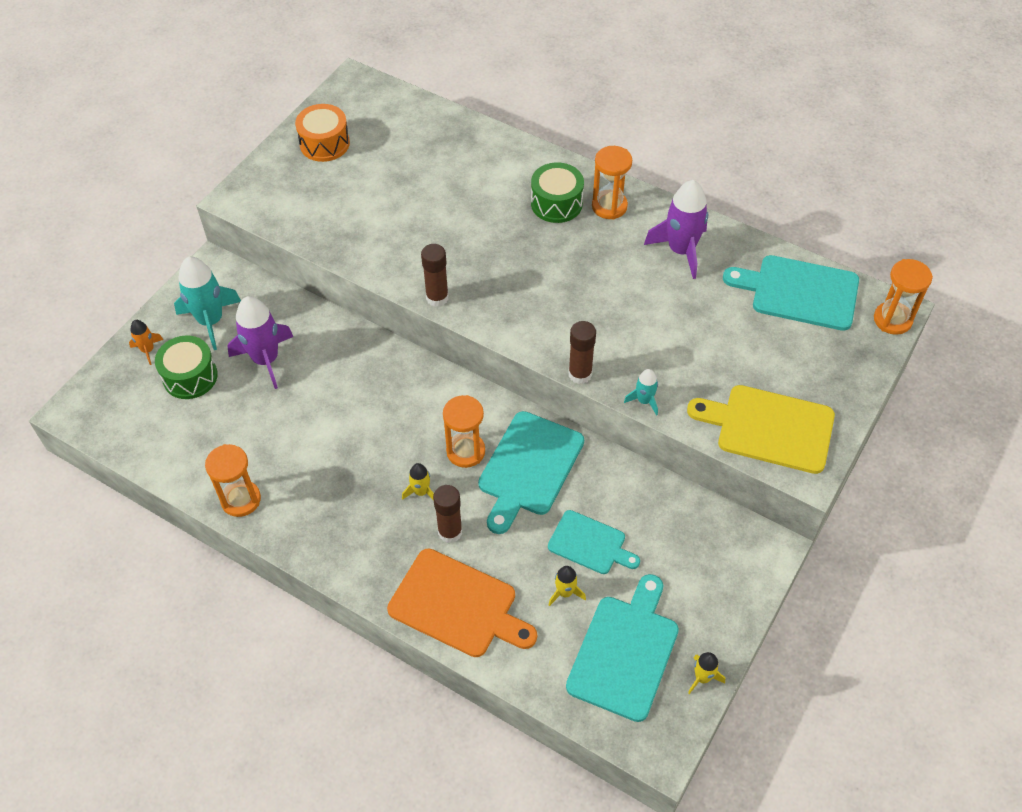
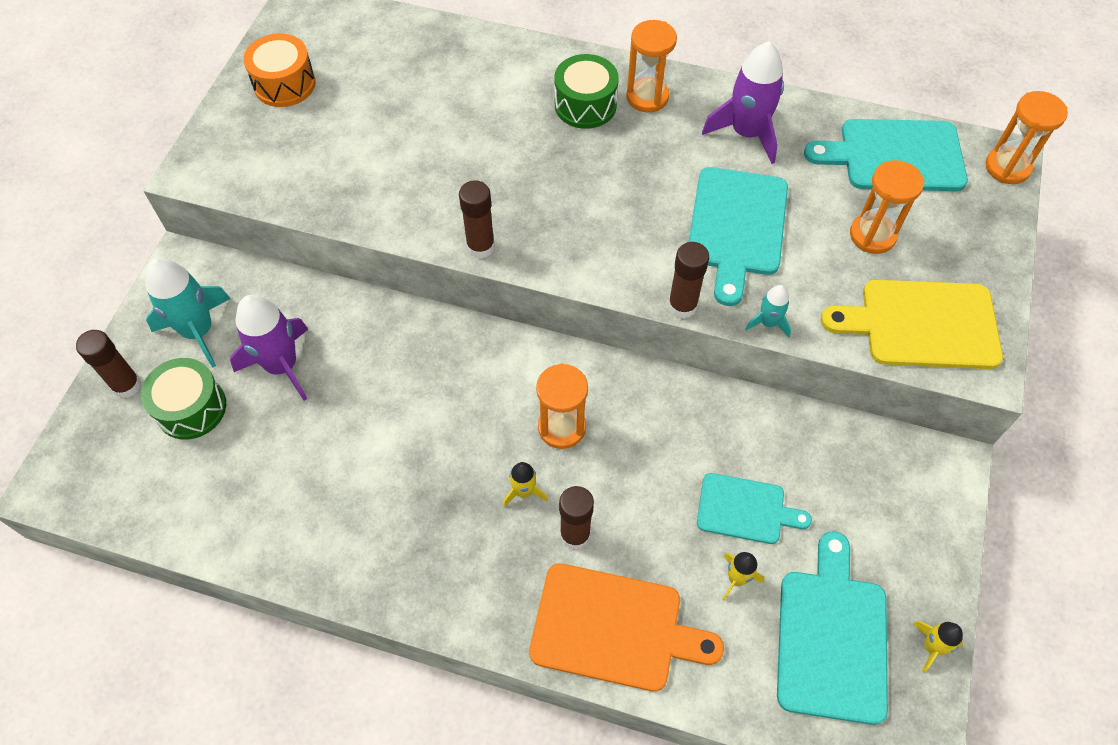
camera: 15 degrees left, 5 degrees up
orange rocket [129,320,163,365] -> brown glue stick [76,330,141,398]
orange hourglass [205,444,261,517] -> orange hourglass moved to [850,160,925,254]
turquoise cutting board [478,411,584,534] -> turquoise cutting board moved to [689,167,788,306]

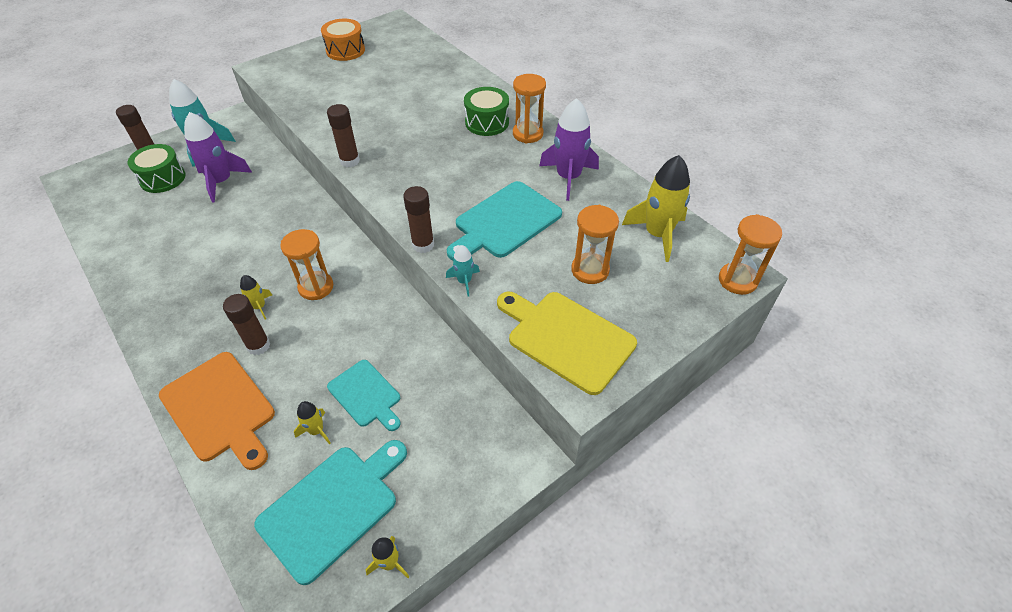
camera: 35 degrees right, 10 degrees down
turquoise cutting board [804,119,968,191] -> yellow rocket [622,155,690,262]

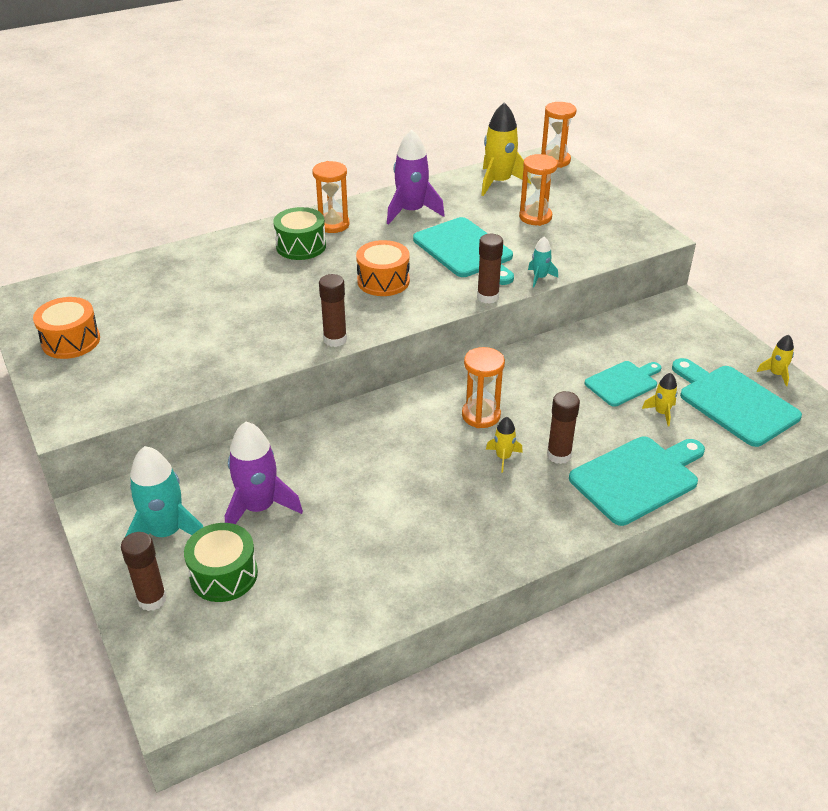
camera: 80 degrees left, 10 degrees down
orange cutting board [159,352,275,470] -> turquoise cutting board [569,437,705,526]
yellow cutting board [497,292,637,395] -> none
none -> orange drum [356,240,410,296]

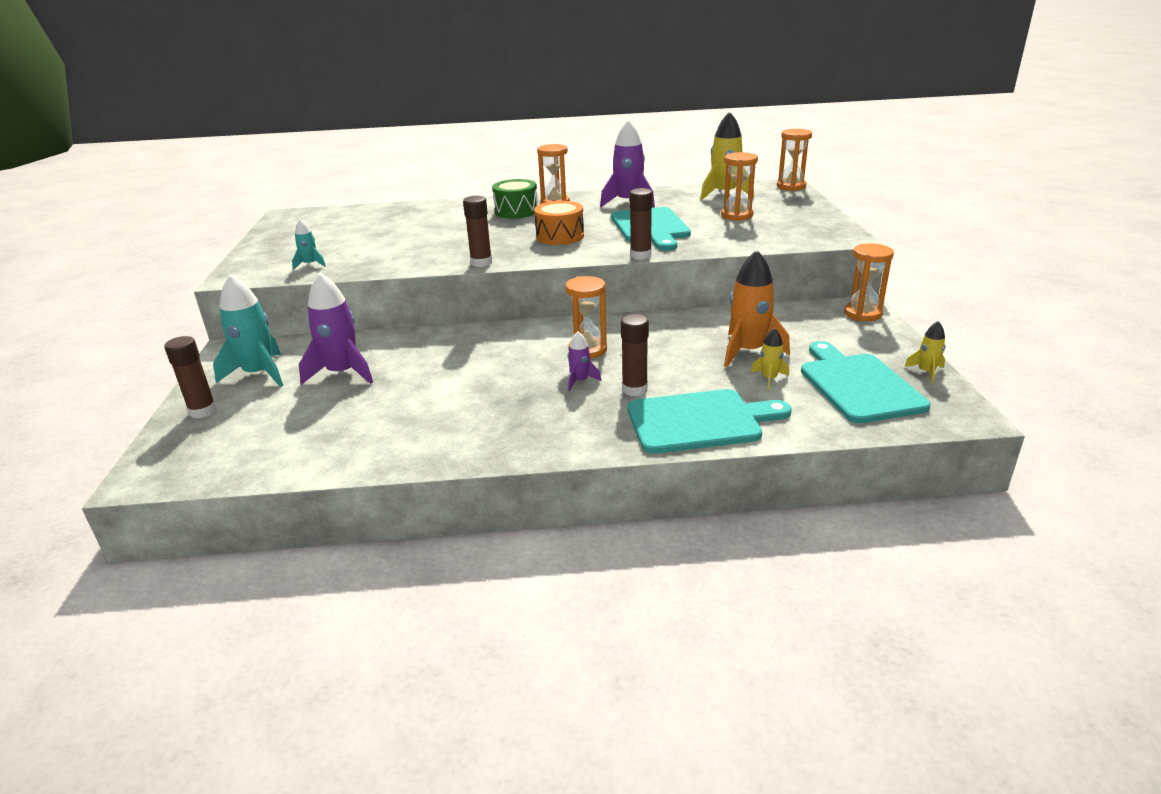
camera: 25 degrees right, 10 degrees down
orange drum [33,297,100,359] -> none
green drum [184,523,258,602] -> none
yellow rocket [486,417,523,472] -> purple rocket [568,331,602,391]
turquoise rocket [528,236,558,287] -> turquoise rocket moved to [292,219,326,270]
turquoise cutting board [585,361,662,407] -> orange rocket [724,250,790,367]
none -> orange hourglass [844,243,894,321]

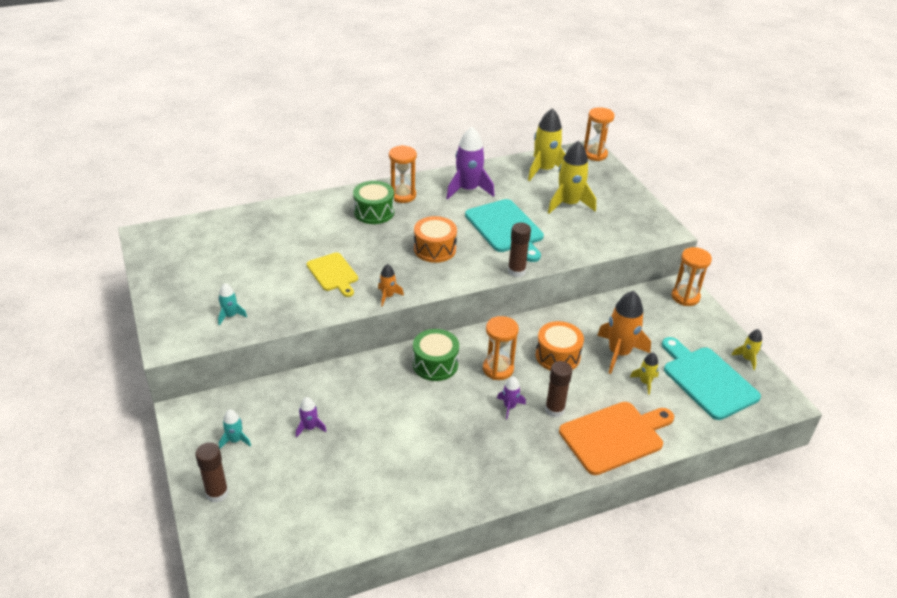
camera: 20 degrees left, 10 degrees up
turquoise rocket [213,274,283,387] -> turquoise rocket [219,409,251,449], size x0.50
purple rocket [299,273,373,385] -> purple rocket [296,397,327,438], size x0.50
brown glue stick [463,196,492,267] -> orange rocket [378,264,404,307]
turquoise cutting board [627,389,792,454] -> orange cutting board [559,402,674,475]
orange hourglass [721,152,758,221] -> yellow rocket [548,141,596,214]
none -> yellow cutting board [307,252,358,297]
none -> green drum [413,329,459,381]
none -> orange drum [536,321,584,371]

